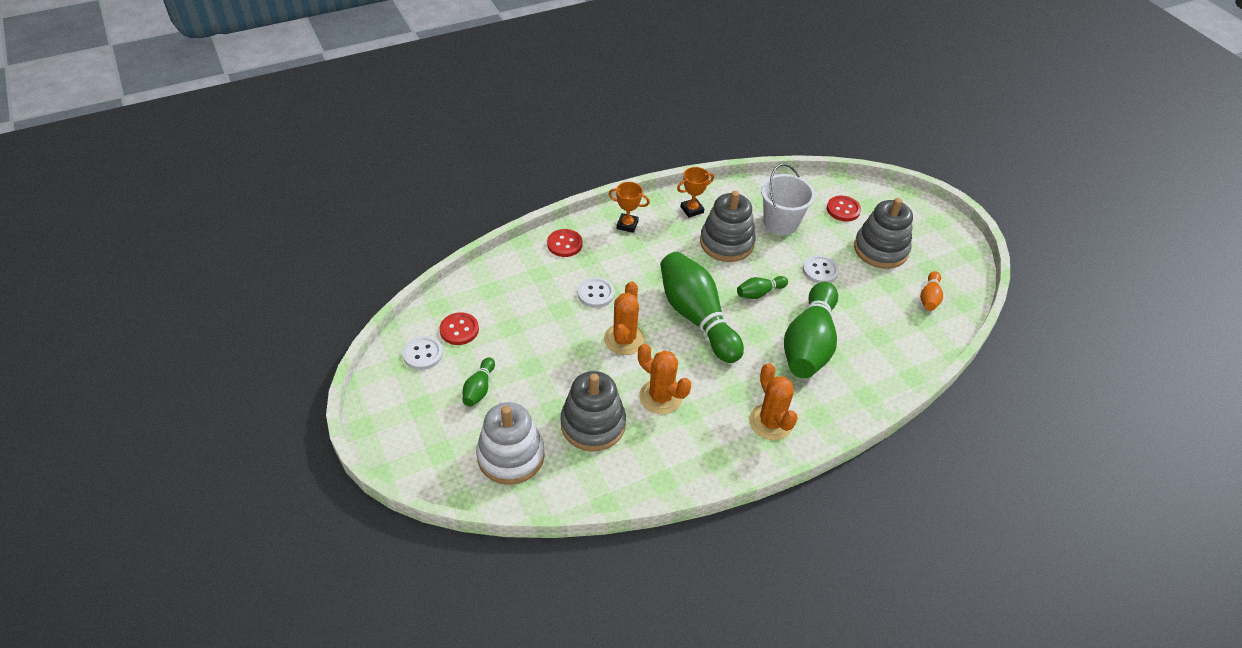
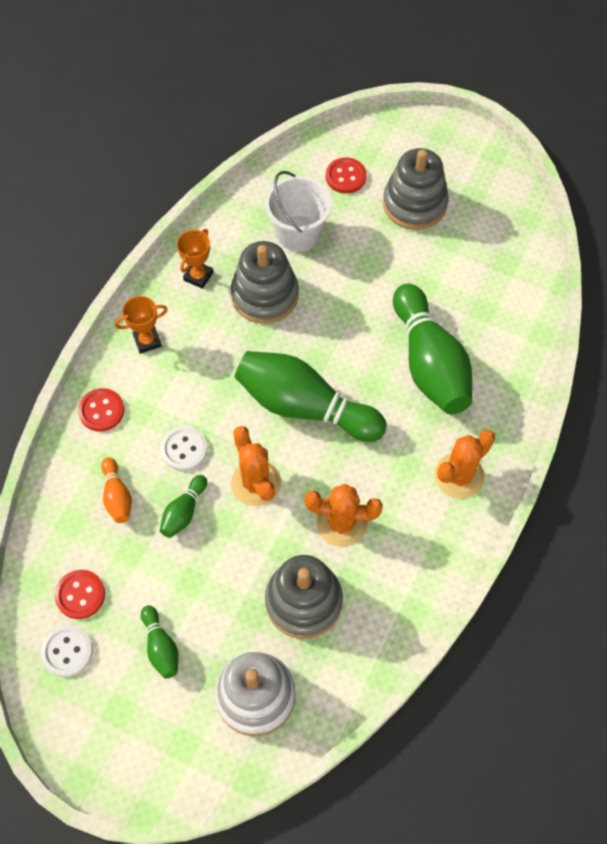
camera: 35 degrees left, 15 degrees up
green bowling pin [737,276,788,299] -> green bowling pin moved to [160,475,207,538]
orange cactus [749,363,798,440] -> orange cactus turned 75 degrees counterclockwise [434,430,495,499]
white button [803,255,839,283] -> none
orange bowling pin [920,271,943,311] -> orange bowling pin moved to [101,457,132,523]

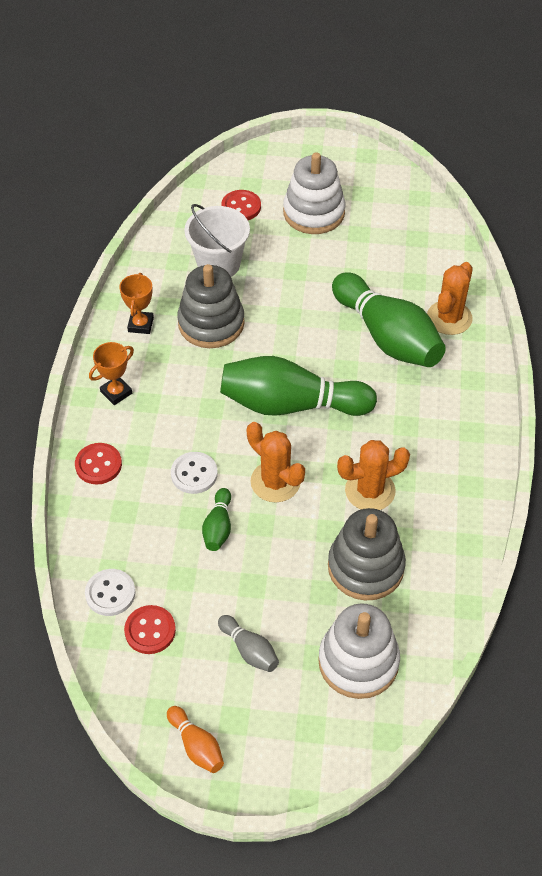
camera: 20 degrees left, 10 degrees down
white button [41,625,93,677] -> white button moved to [85,569,136,616]
orange bowling pin [101,457,132,523] -> orange bowling pin moved to [167,706,224,773]
green bowling pin [141,605,178,679] -> grey bowling pin [218,615,279,672]
grey stacking toy [383,148,449,230] -> white stacking toy [283,152,346,234]
orange cactus [434,430,495,499] -> orange cactus moved to [427,262,473,335]

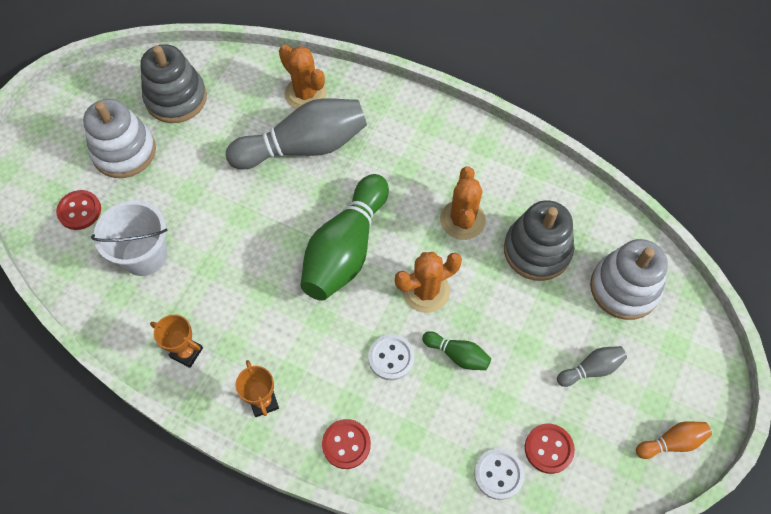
camera: 70 degrees left, 10 degrees up
grey stacking toy [177,264,245,348] -> grey stacking toy moved to [140,44,207,123]
green bowling pin [332,272,446,367] -> grey bowling pin [226,98,367,169]

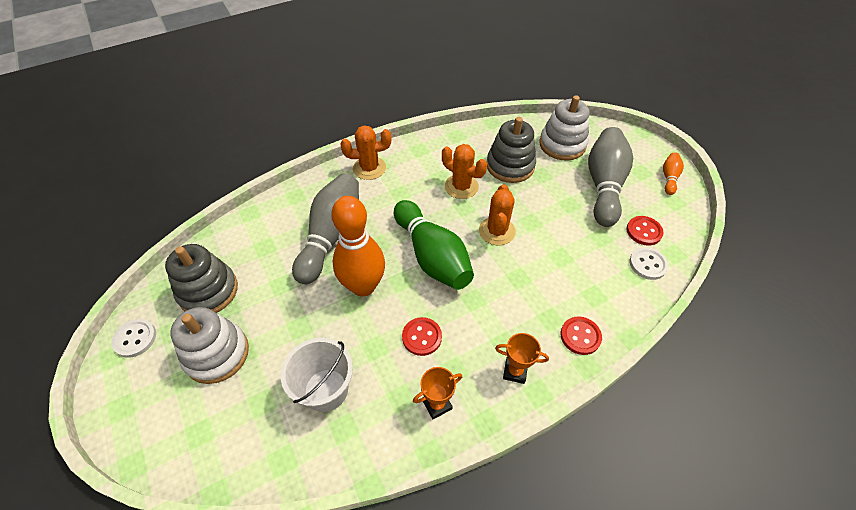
camera: 55 degrees left, 10 degrees down
red button [56,190,101,230] -> red button moved to [402,317,442,356]
orange cactus [279,44,327,109] -> orange cactus moved to [340,125,391,180]
white button [368,334,415,380] -> white button moved to [111,319,156,358]
green bowling pin [422,331,491,370] -> none
grey bowling pin [557,346,627,387] -> grey bowling pin [588,127,633,227], size x2.23
none -> orange bowling pin [331,196,385,296]

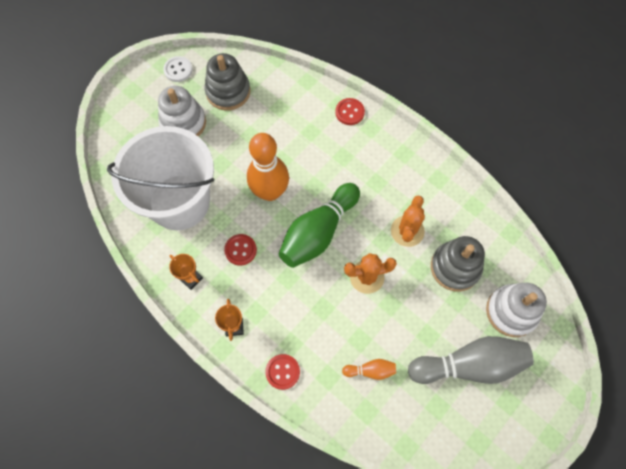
camera: 70 degrees right, 15 degrees up
white bucket [281,338,353,412] -> white bucket [107,126,214,230], size x1.89
grey bowling pin [292,173,359,284] -> none
orange cactus [340,125,391,180] -> none
red button [627,216,663,246] -> red button moved to [335,98,365,125]
white button [629,248,668,280] -> none
orange bowling pin [663,152,684,195] -> orange bowling pin moved to [342,359,396,380]

